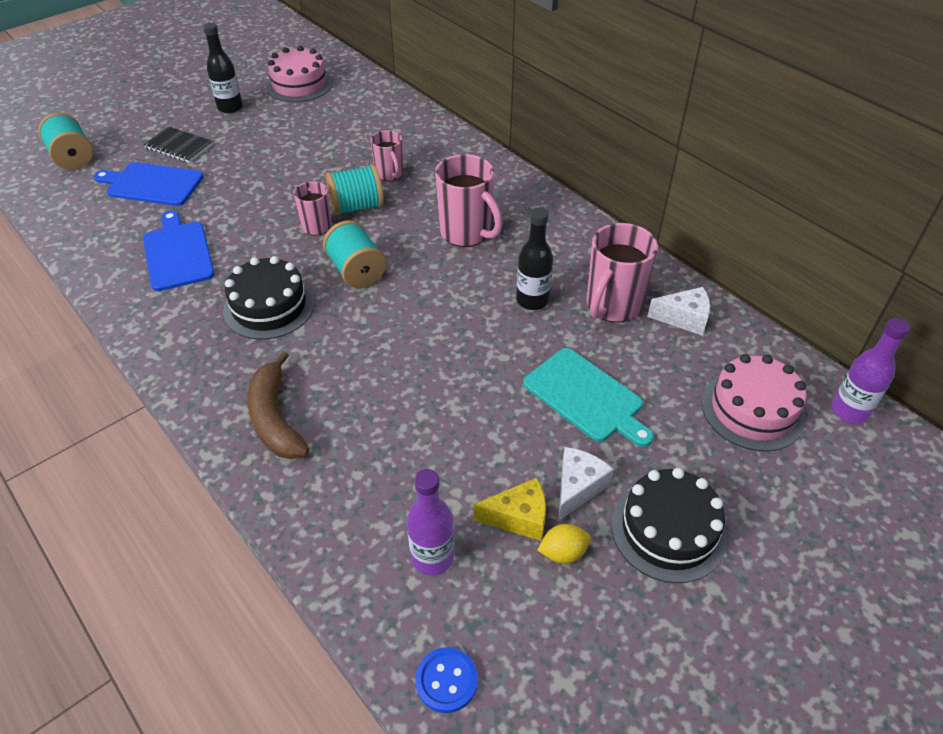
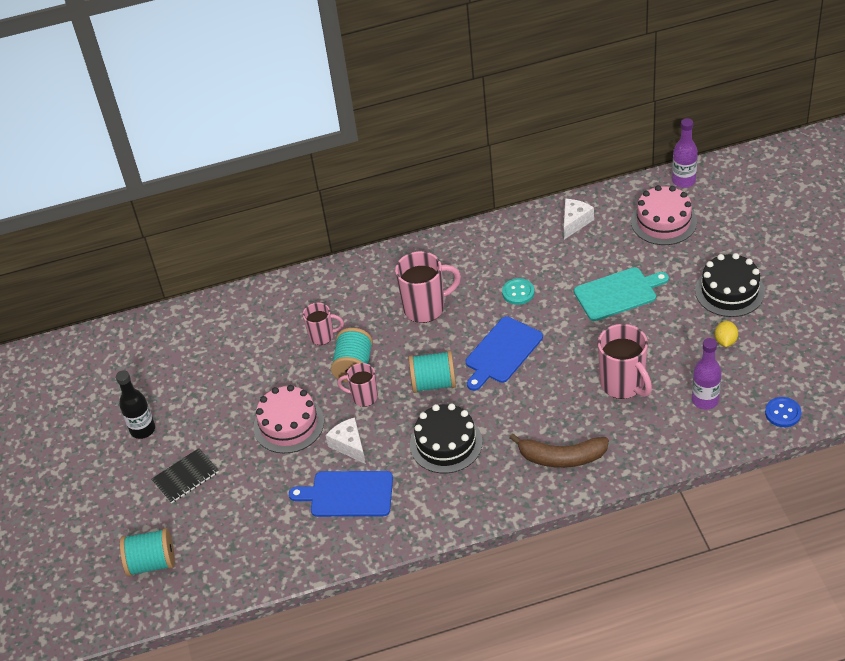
camera: 60 degrees left, 0 degrees up
blue cutting board [94,162,204,206] -> blue cutting board moved to [466,316,543,391]
pink cake [266,46,333,102] -> pink cake moved to [253,385,324,453]
yellow cheese [474,477,546,541] -> none
black bottle [516,208,553,310] -> turquoise button [502,278,534,305]
white cheese [558,447,614,521] -> white cheese moved to [326,417,366,464]
pink mug [587,223,658,323] -> pink mug moved to [598,324,652,399]

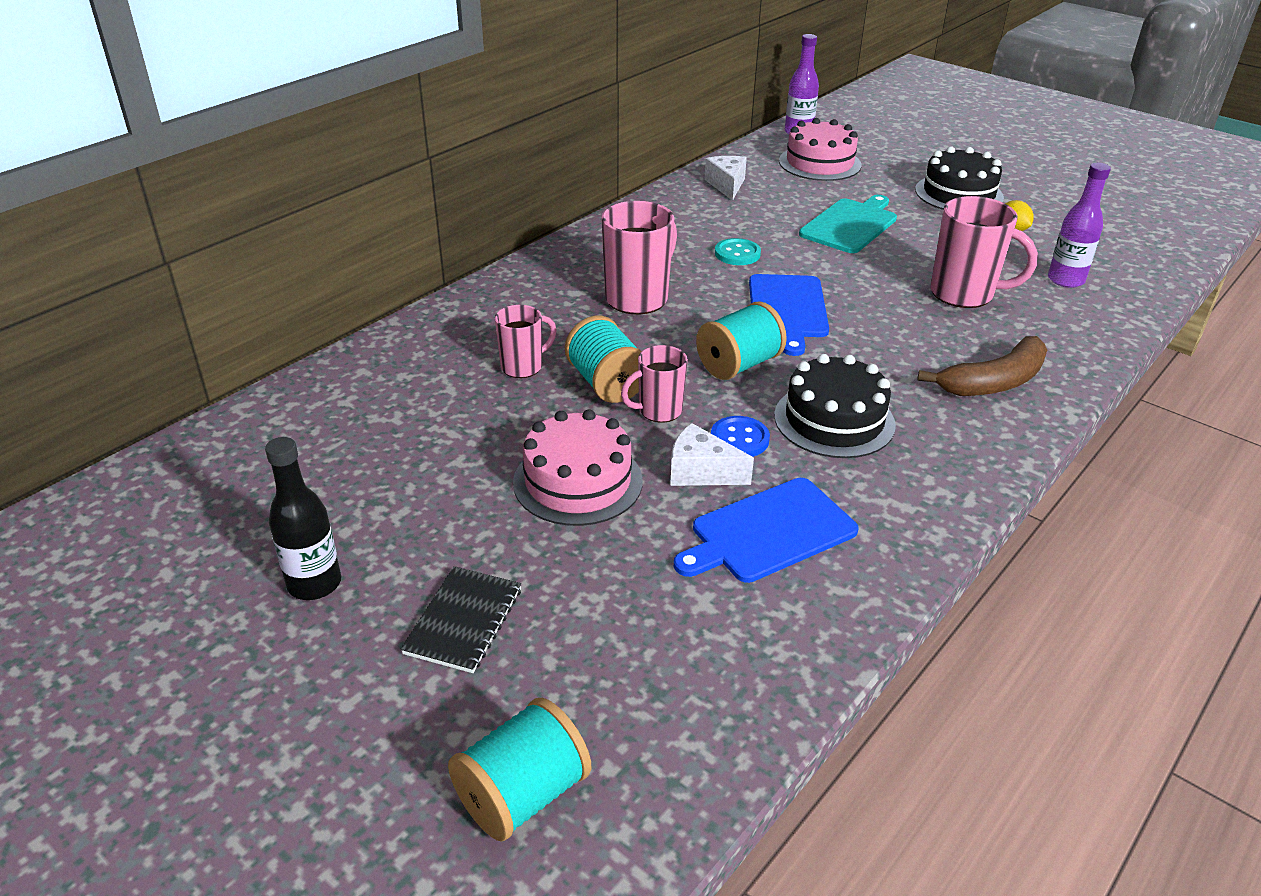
camera: 40 degrees left, 10 degrees down
blue button [765,397,801,427] -> blue button moved to [711,416,770,457]

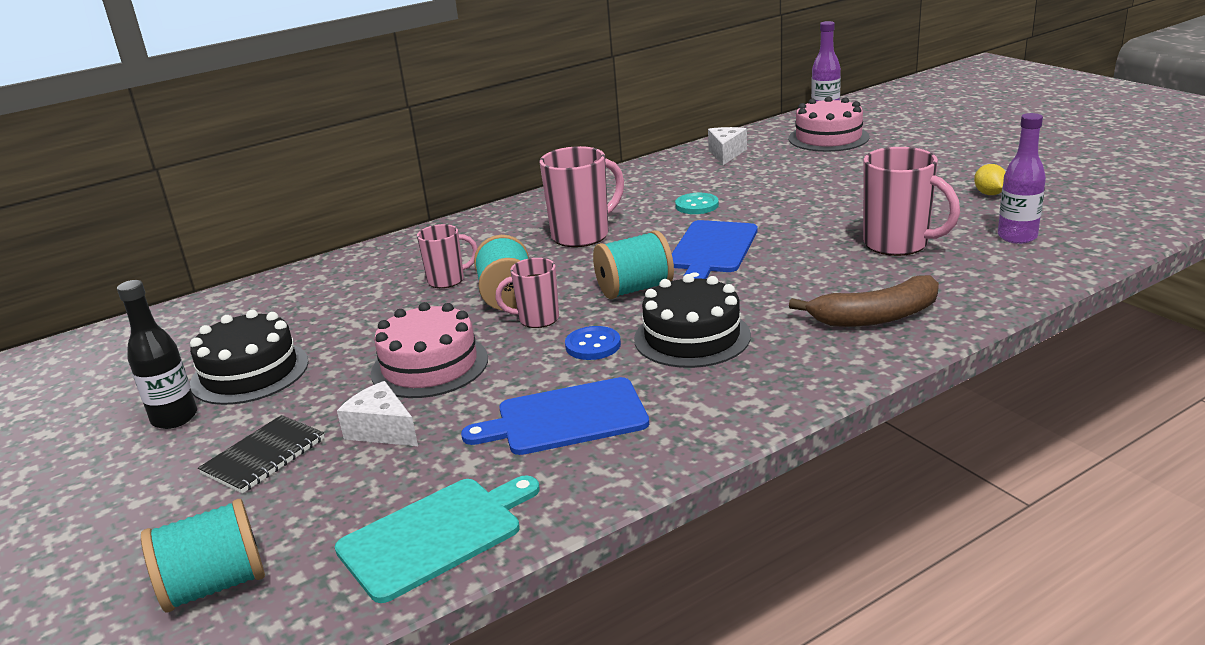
camera: 20 degrees right, 10 degrees down
white cheese [670,423,754,486] -> white cheese moved to [337,381,418,446]
turquoise cutting board [799,195,897,253] -> turquoise cutting board moved to [335,475,540,603]
black cake [915,146,1004,210] -> black cake moved to [190,310,309,405]

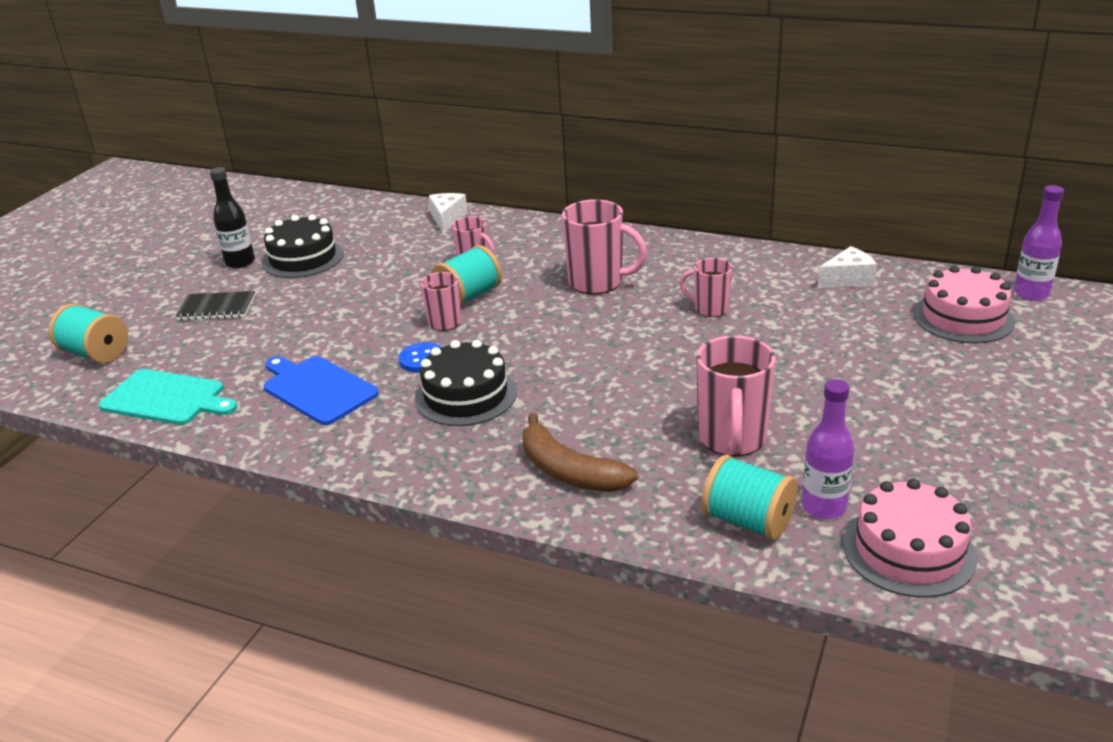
camera: 55 degrees right, 5 degrees up
white cheese [337,381,418,446] -> white cheese moved to [429,193,468,233]
pink cake [371,302,488,398] -> pink cake moved to [843,479,977,598]
turquoise spool [593,230,674,299] -> turquoise spool moved to [702,455,798,540]
blue cutting board [672,220,758,279] -> none
turquoise button [675,193,719,214] -> pink mug [679,258,733,317]
yellow lemon [974,164,1006,195] -> none

